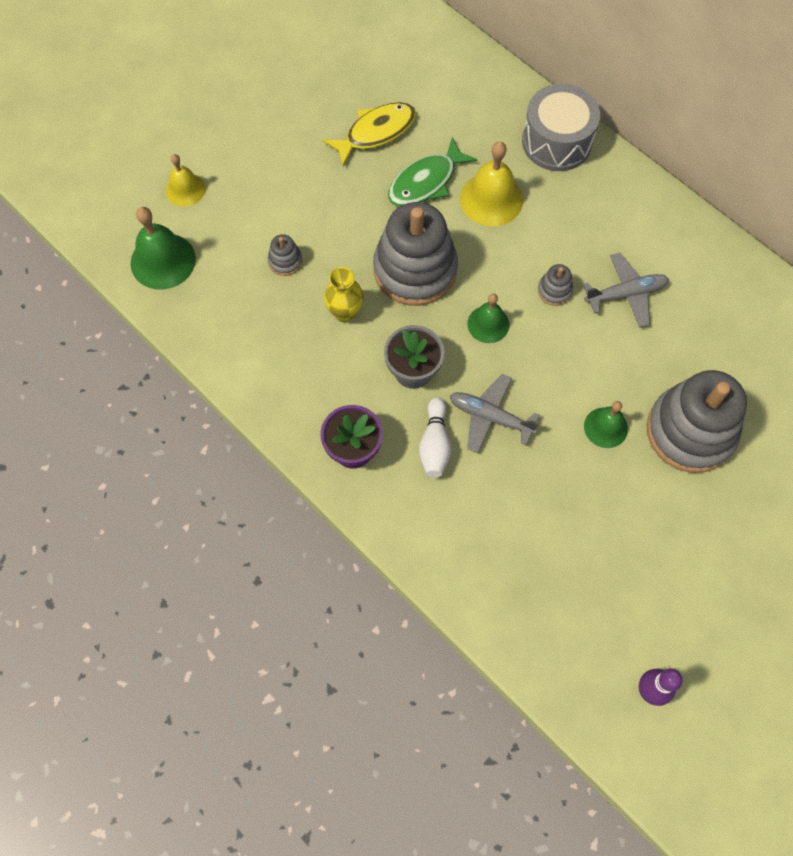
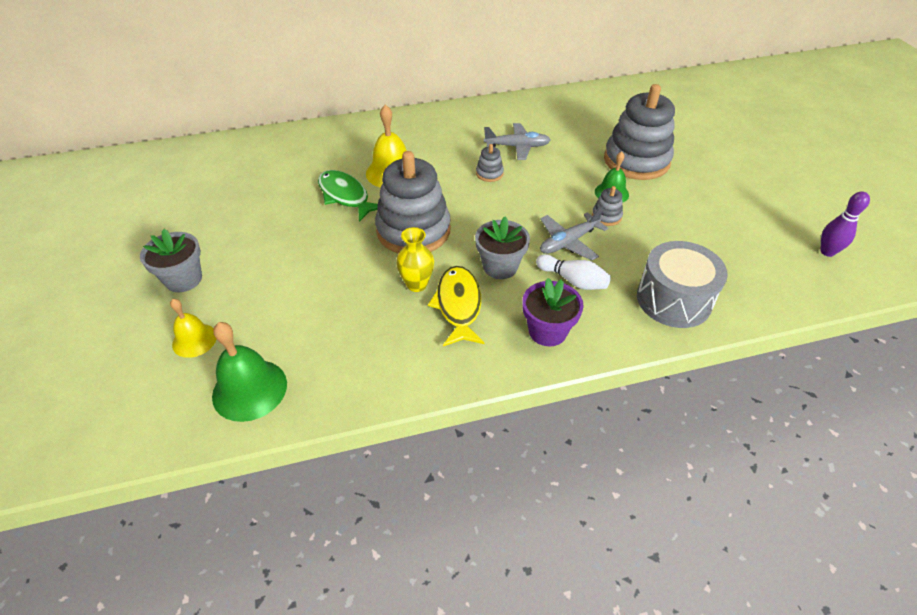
camera: 60 degrees left, 20 degrees down
grey stacking toy [268,234,303,276] -> grey stacking toy moved to [592,186,623,226]
yellow fish [323,102,416,166] -> yellow fish moved to [428,266,485,346]
green fish [388,137,478,206] -> green fish turned 150 degrees clockwise [318,170,378,222]
green bell [467,294,509,343] -> none
grey drum [522,84,600,171] -> grey drum moved to [637,241,728,328]
grey plane [583,253,669,327] -> grey plane turned 75 degrees clockwise [484,123,550,160]
none -> grey flower pot [140,229,202,292]

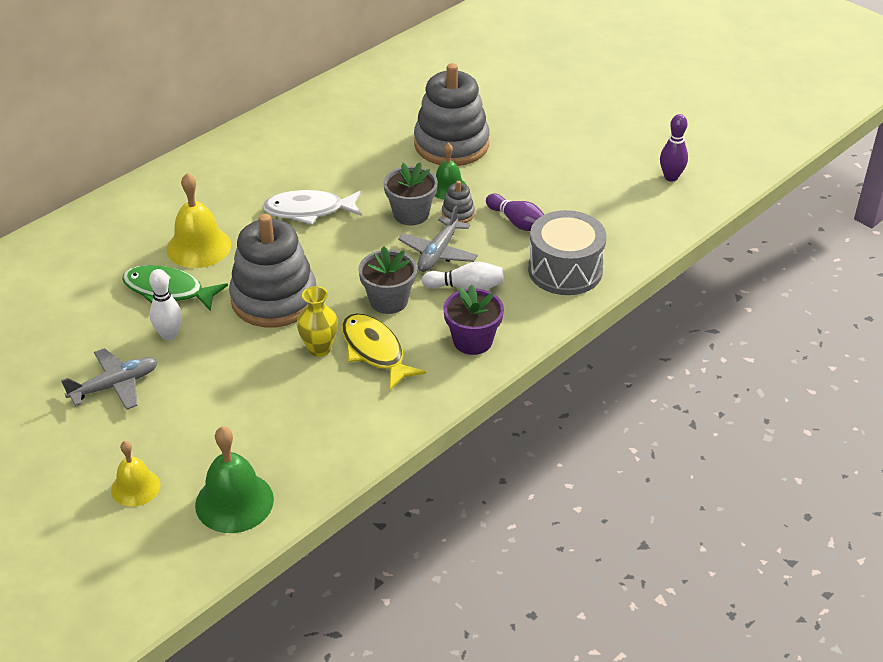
camera: 30 degrees left, 5 degrees down
grey flower pot [140,229,202,292] -> grey flower pot moved to [383,162,438,226]
grey stacking toy [476,144,504,182] -> white fish [262,190,362,225]
grey plane [484,123,550,160] -> grey plane moved to [61,348,158,410]
none -> white bowling pin [149,269,182,340]
none -> purple bowling pin [486,194,545,231]

